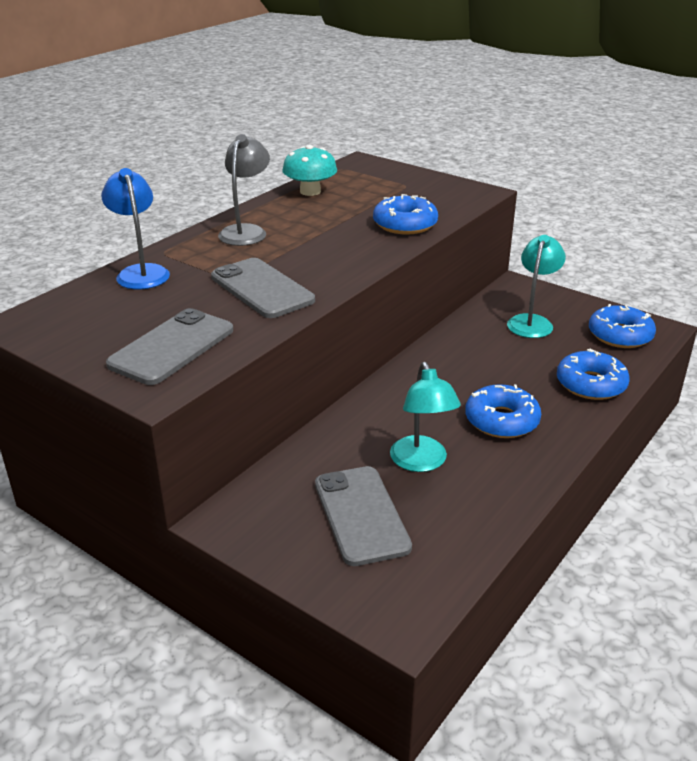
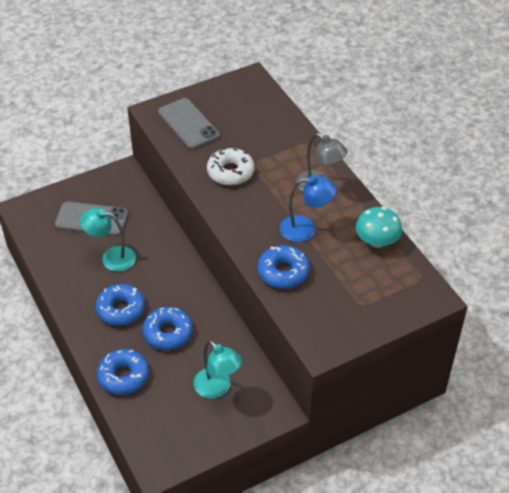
camera: 115 degrees right, 15 degrees up
blue lamp [101,168,170,289] -> blue lamp moved to [280,176,337,242]
grey phone [211,258,315,318] -> white donut [207,148,255,186]
blue donut [589,304,656,348] -> blue donut moved to [143,307,193,350]

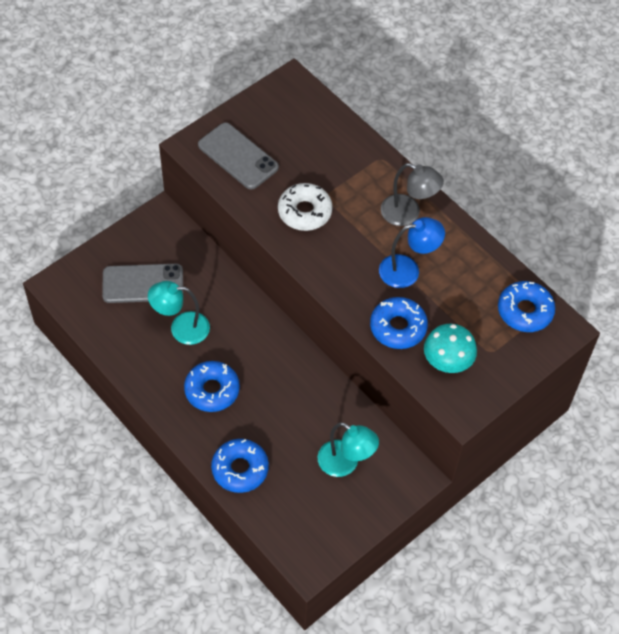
camera: 15 degrees left, 10 degrees up
blue donut [143,307,193,350] -> blue donut moved to [498,281,555,332]
turquoise mushroom [356,207,402,248] -> turquoise mushroom moved to [424,324,477,373]

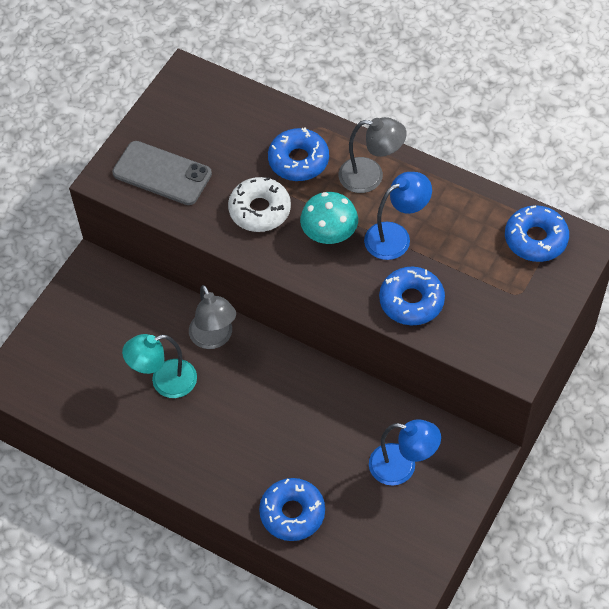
camera: 15 degrees left, 0 degrees up
grey phone [102,264,183,303] -> none
blue donut [184,361,240,412] -> blue donut moved to [268,127,329,181]
turquoise lamp [318,422,379,477] -> blue lamp [369,419,441,486]
turquoise mushroom [424,324,477,373] -> turquoise mushroom moved to [300,192,358,244]
none -> grey lamp [189,285,236,349]

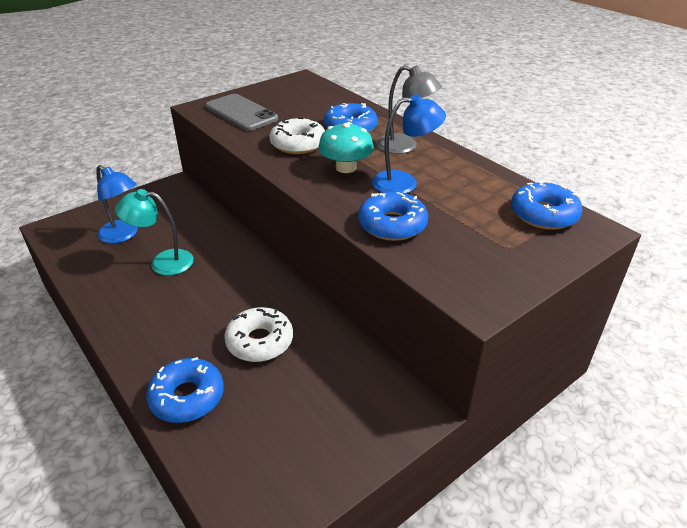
camera: 20 degrees right, 20 degrees down
grey lamp [189,285,236,349] -> none
blue lamp [369,419,441,486] -> blue lamp moved to [96,165,138,243]
none -> white donut [224,307,293,362]

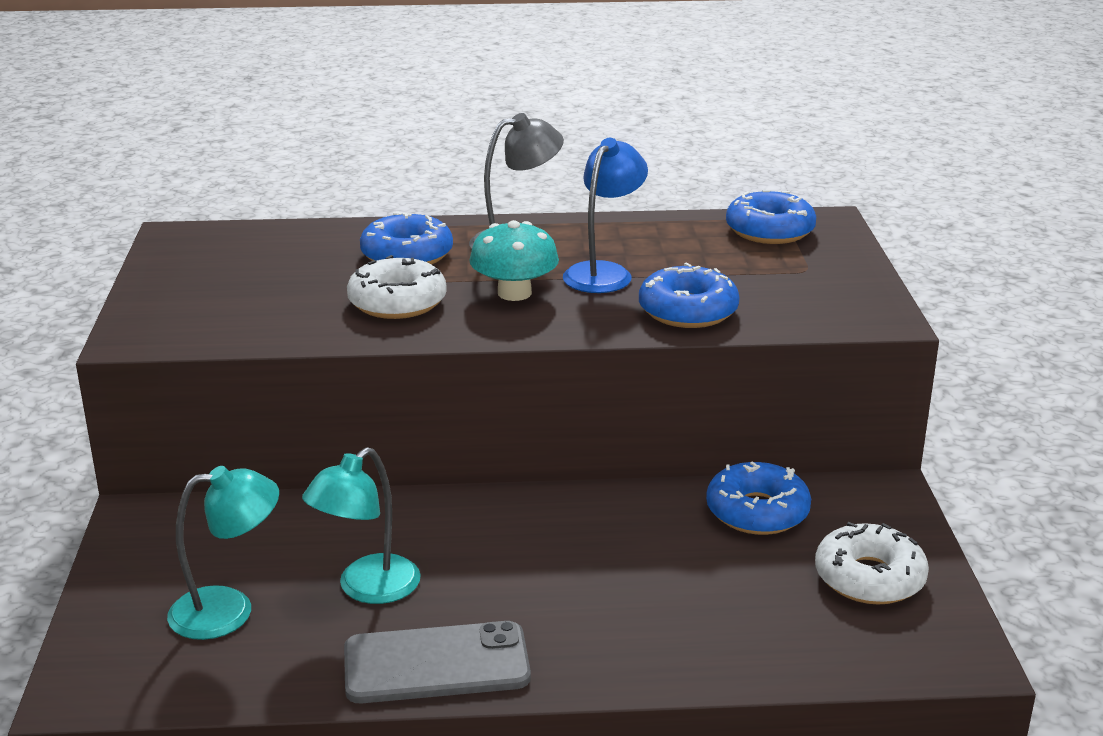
camera: 55 degrees left, 10 degrees down
blue lamp [96,165,138,243] -> turquoise lamp [167,466,279,640]
blue donut [146,357,224,423] -> blue donut moved to [706,461,811,535]
grey phone [205,94,278,131] -> grey phone moved to [344,621,531,703]
white donut [224,307,293,362] -> white donut moved to [815,522,929,605]

